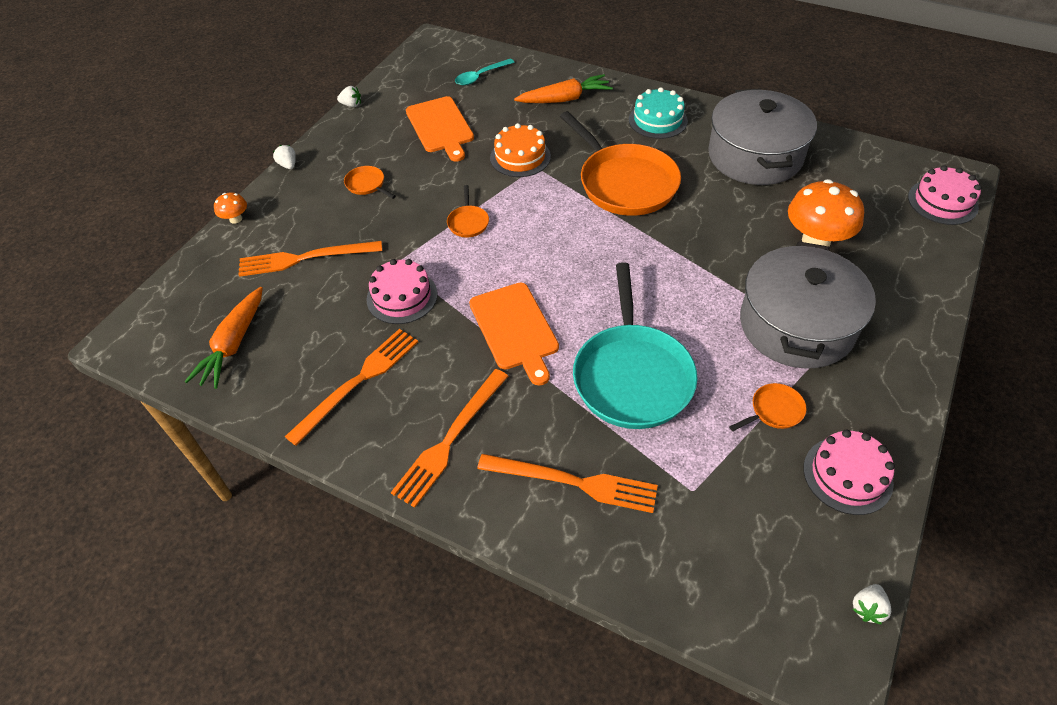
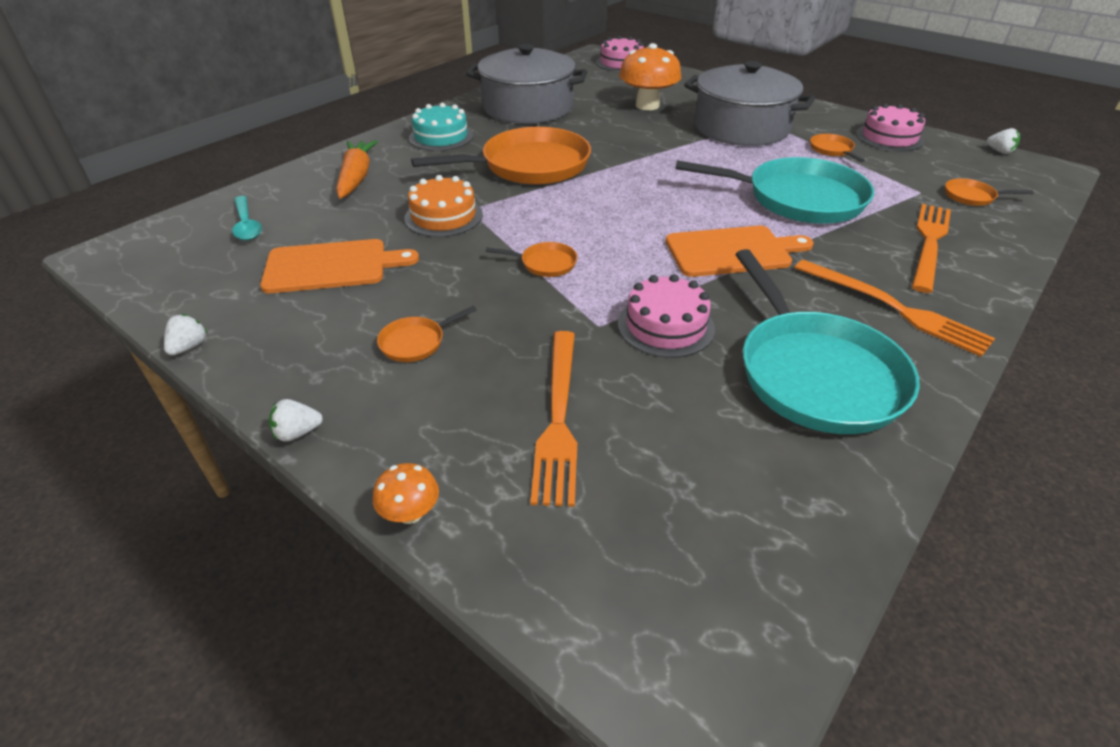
camera: 80 degrees left, 10 degrees down
orange carrot [185,287,263,389] -> none
orange fork [285,329,418,446] -> turquoise pan [735,249,920,434]
none -> orange pan [945,178,1034,206]

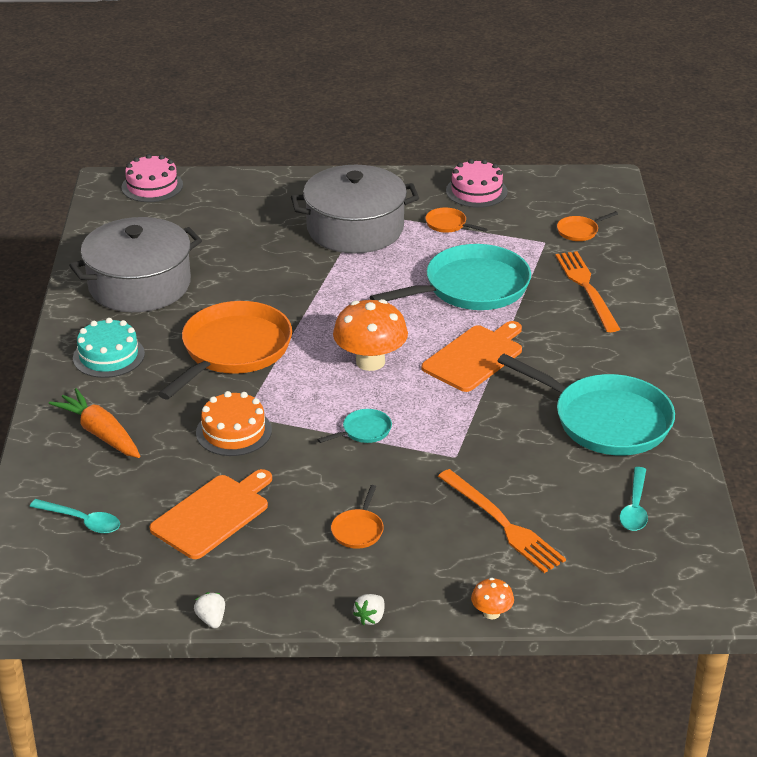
camera: 40 degrees left, 5 degrees down
orange pan [486,242,577,277] -> turquoise pan [318,409,392,443]
pink cake [618,274,715,358] -> none
orange mushroom [619,43,681,110] -> orange mushroom moved to [333,299,408,371]
orange fork [795,260,995,357] -> none
white strawberry [986,128,1020,154] -> none
none -> turquoise spoon [620,467,648,531]

